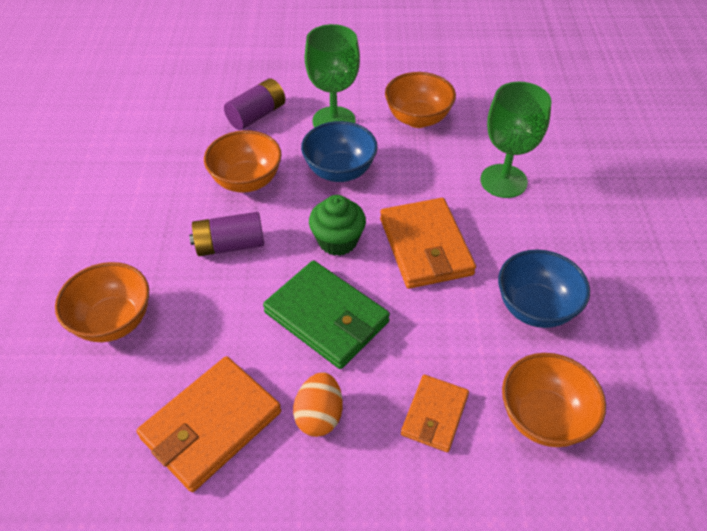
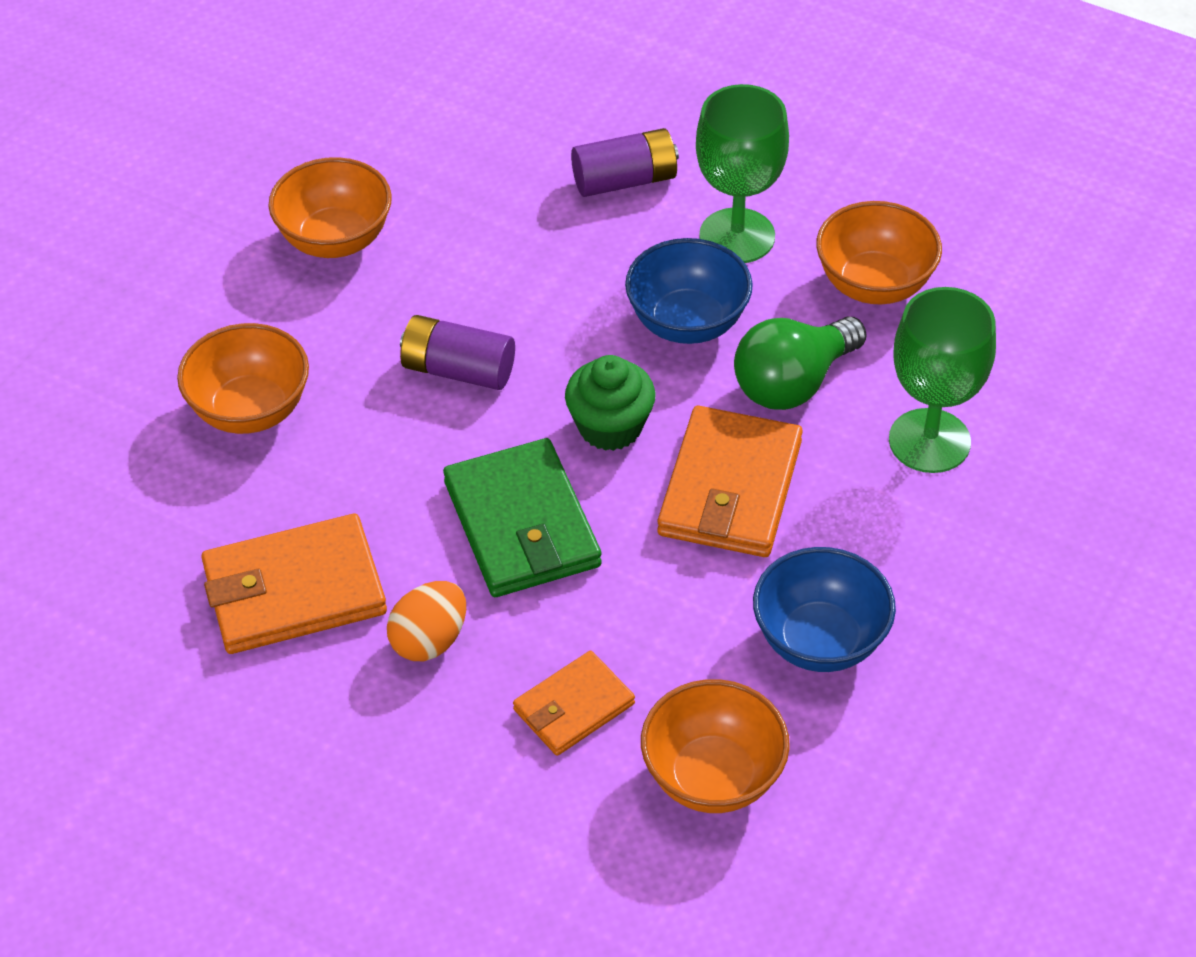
camera: 30 degrees right, 0 degrees up
orange bowl [204,130,282,193] -> orange bowl moved to [268,157,392,258]
none -> green light bulb [734,317,867,410]

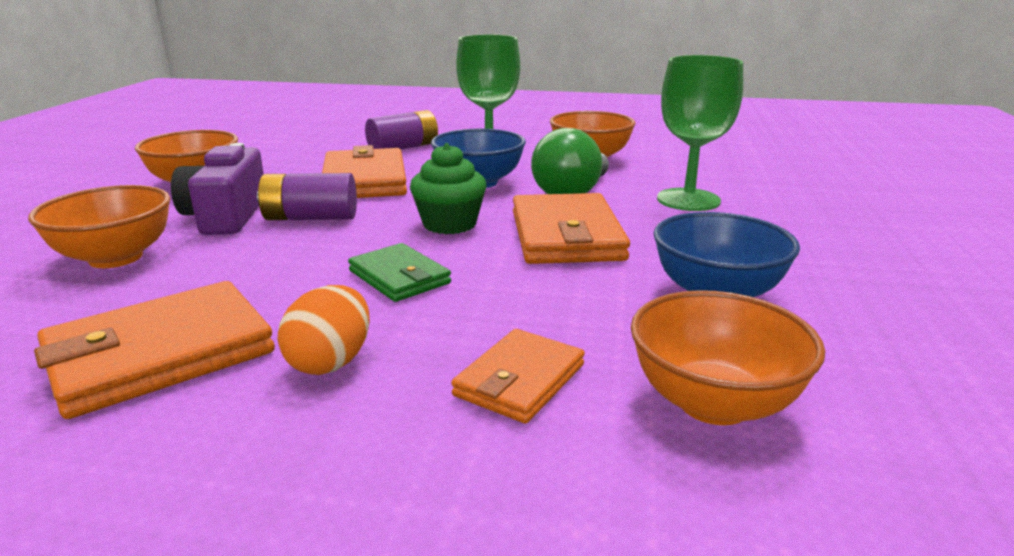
camera: 20 degrees left, 25 degrees down
green wallet [443,438,602,597] -> green wallet [348,243,451,302], size x0.59
none -> purple camera [171,143,264,235]
none -> orange wallet [322,145,407,198]

